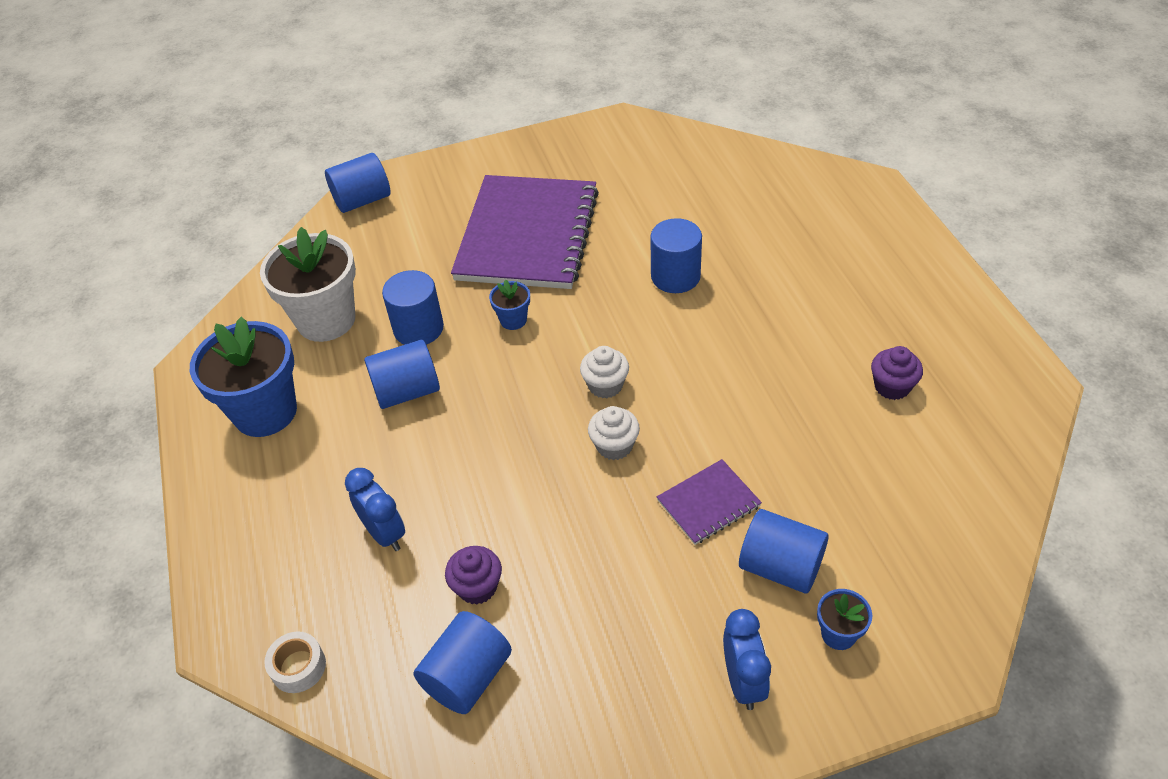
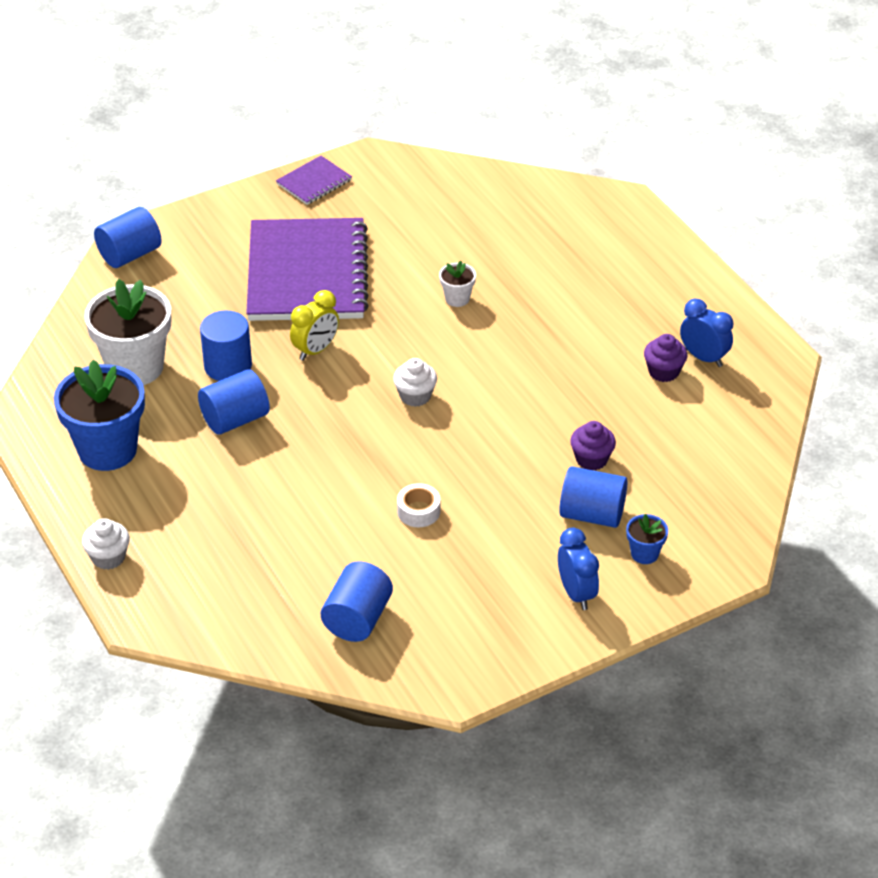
camera: 15 degrees left, 5 degrees down
white tape [264,631,326,693] -> white tape moved to [397,483,440,527]
blue clock [345,468,405,551] -> blue clock moved to [680,299,733,367]
purple cupcake [445,546,502,605] -> purple cupcake moved to [570,421,616,470]
blue flower pot [489,279,530,330] -> yellow clock [290,290,339,361]
white cupcake [588,406,640,460] -> white cupcake moved to [82,518,130,570]
blue cylinder [650,218,702,293] -> white flower pot [439,260,476,307]
purple notebook [657,459,762,545] -> purple notebook moved to [276,156,352,205]

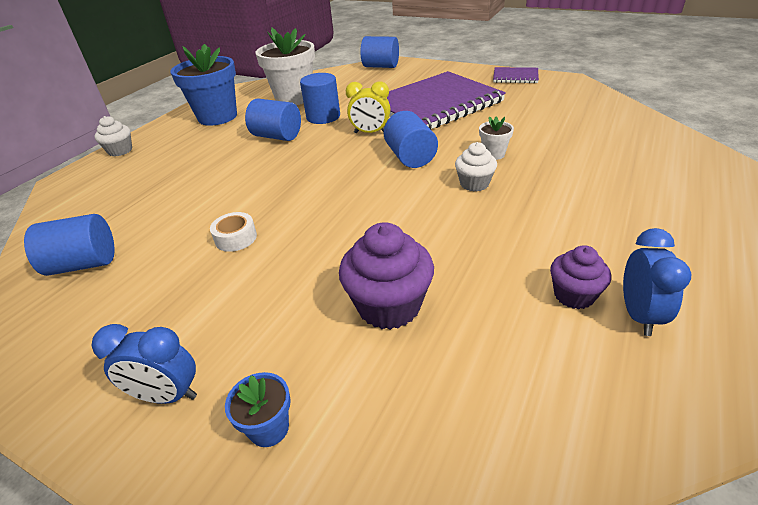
camera: 60 degrees right, 5 degrees down
white cupcake [393,358,437,407] -> white cupcake moved to [455,142,497,192]
blue clock [558,528,599,610] -> blue clock turned 60 degrees clockwise [91,324,197,404]
blue cylinder [559,466,627,528] -> blue cylinder moved to [383,111,438,168]
purple cupcake [570,421,616,470] -> purple cupcake [339,222,434,330], size x1.65

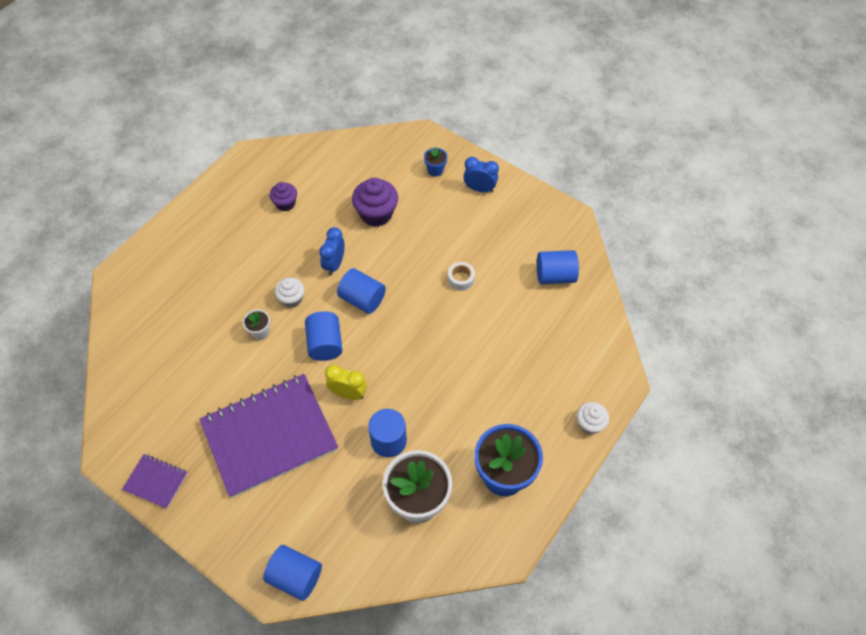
camera: 175 degrees left, 20 degrees up
blue cylinder [245,98,301,141] -> blue cylinder moved to [337,268,386,314]
blue clock [623,228,692,336] -> blue clock moved to [319,227,345,276]

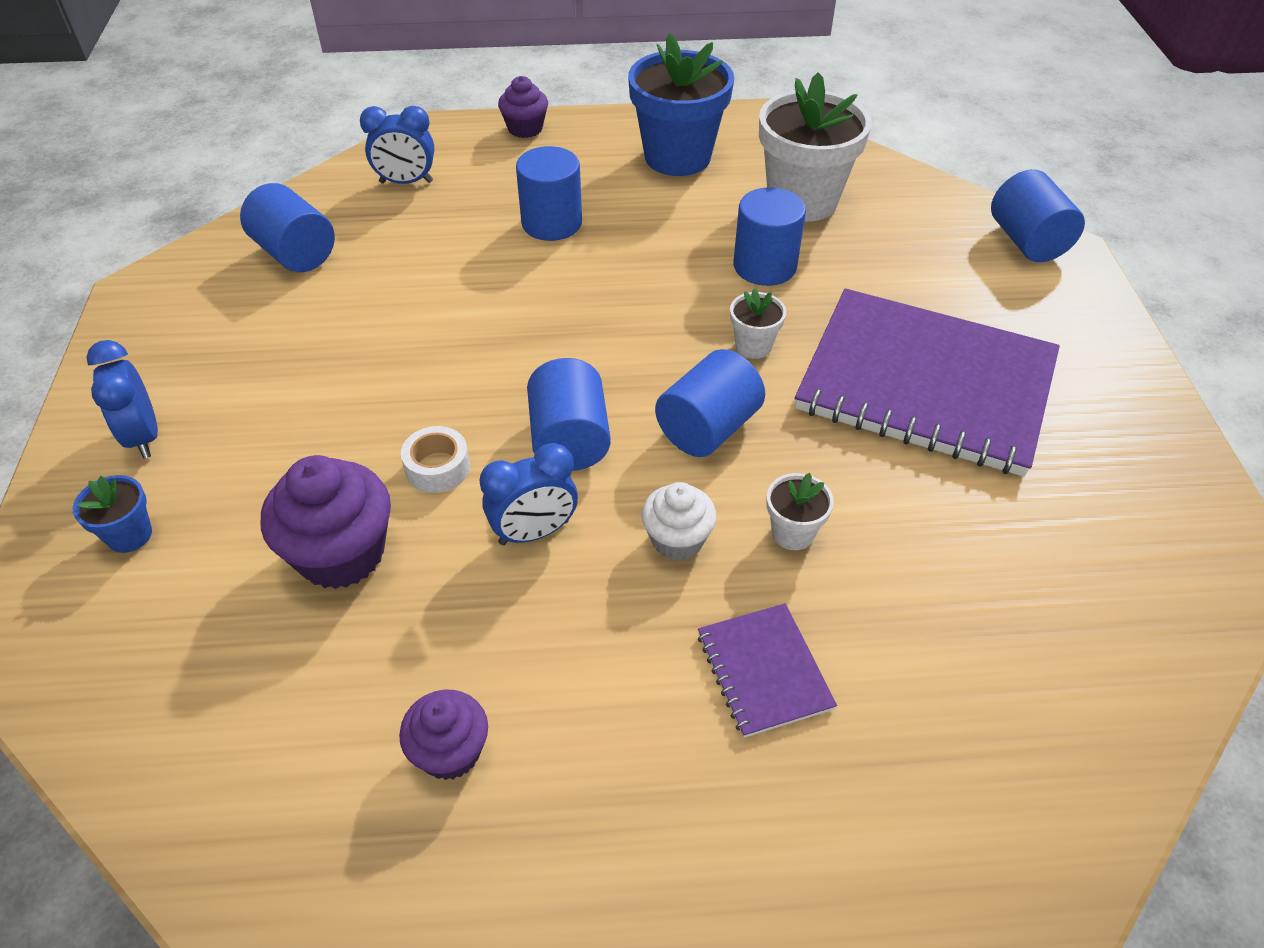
camera: 130 degrees left, 10 degrees down
purple notebook [122,454,188,509] -> purple notebook moved to [698,603,837,738]
yellow clock [325,365,367,400] -> white flower pot [730,288,786,359]
white tape [448,262,475,291] -> white tape moved to [401,426,470,493]
white cupcake [577,402,609,434] -> purple cupcake [498,76,548,138]
none -> blue clock [360,106,434,184]
none -> blue cylinder [516,146,582,241]

